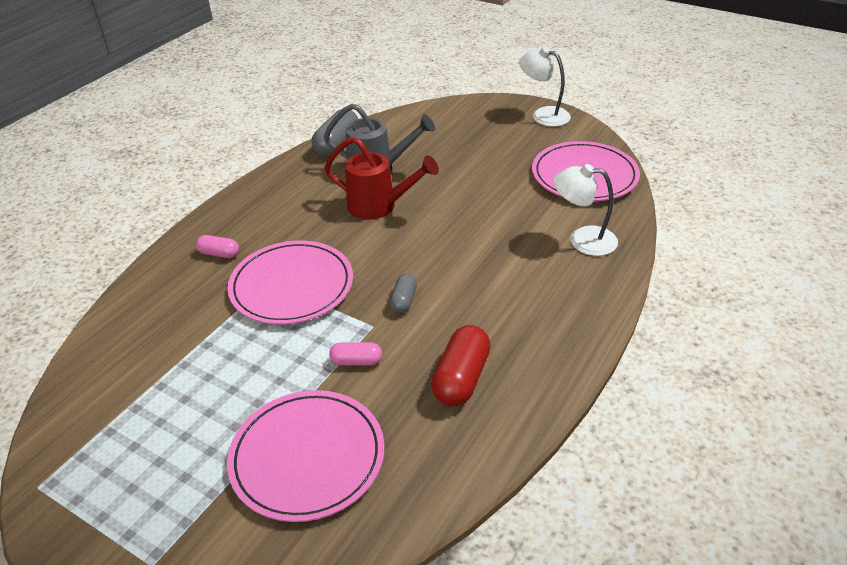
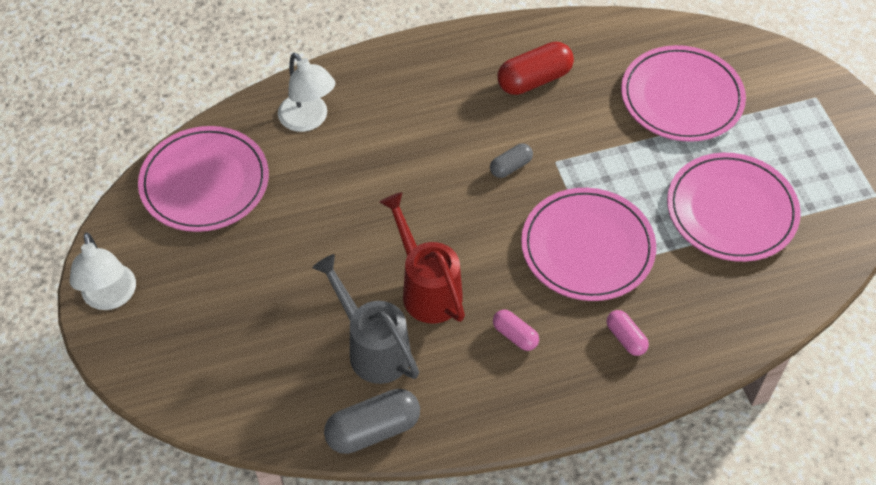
camera: 140 degrees left, 15 degrees up
pink capsule [329,342,382,365] -> pink capsule moved to [493,309,539,351]
none -> pink plate [667,153,801,262]

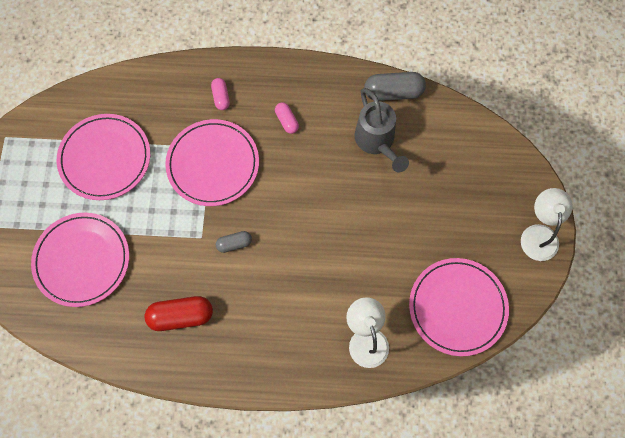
camera: 160 degrees left, 15 degrees up
red watering can [380,192,465,324] -> none

